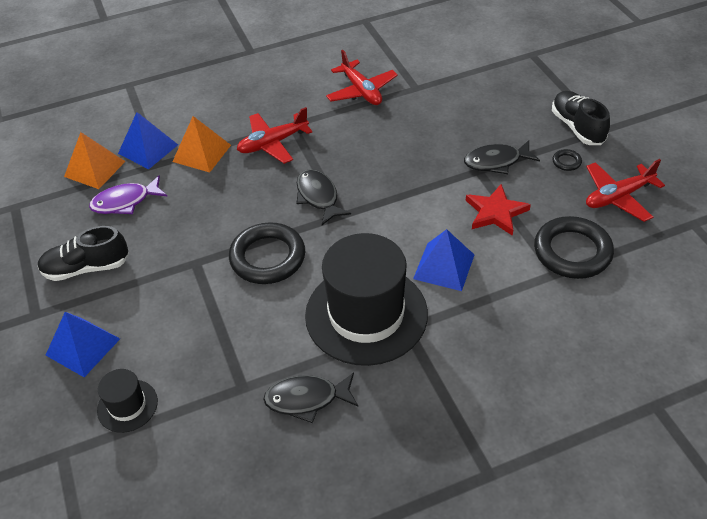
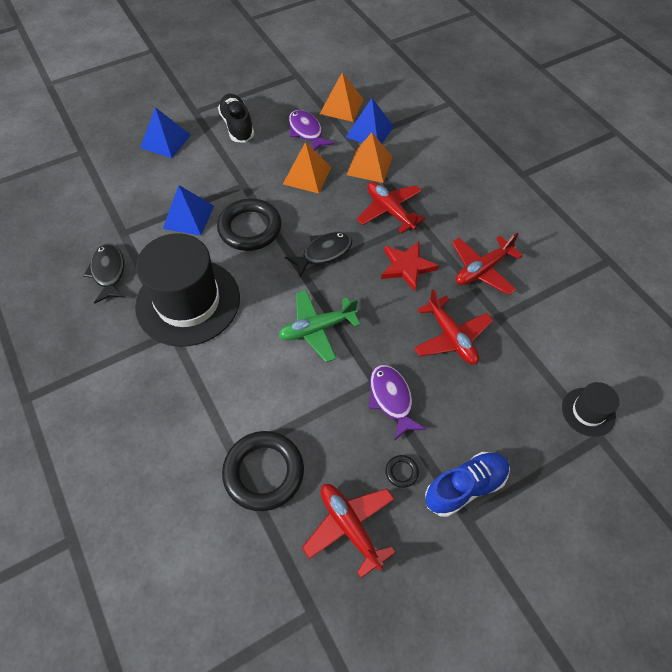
camera: 80 degrees right, 10 degrees up
black hat [97,369,158,433] -> black hat moved to [562,382,619,437]
blue pyramid [413,229,474,291] -> blue pyramid moved to [163,185,214,236]
black fish [464,140,540,174] -> purple fish [369,365,426,441]
red star [466,184,531,236] -> red star moved to [381,241,439,291]
black shoe [552,91,610,145] -> blue shoe [425,452,510,517]
none -> green plane [279,290,360,362]
none -> orange pyramid [283,142,332,194]
none -> red plane [414,289,493,365]

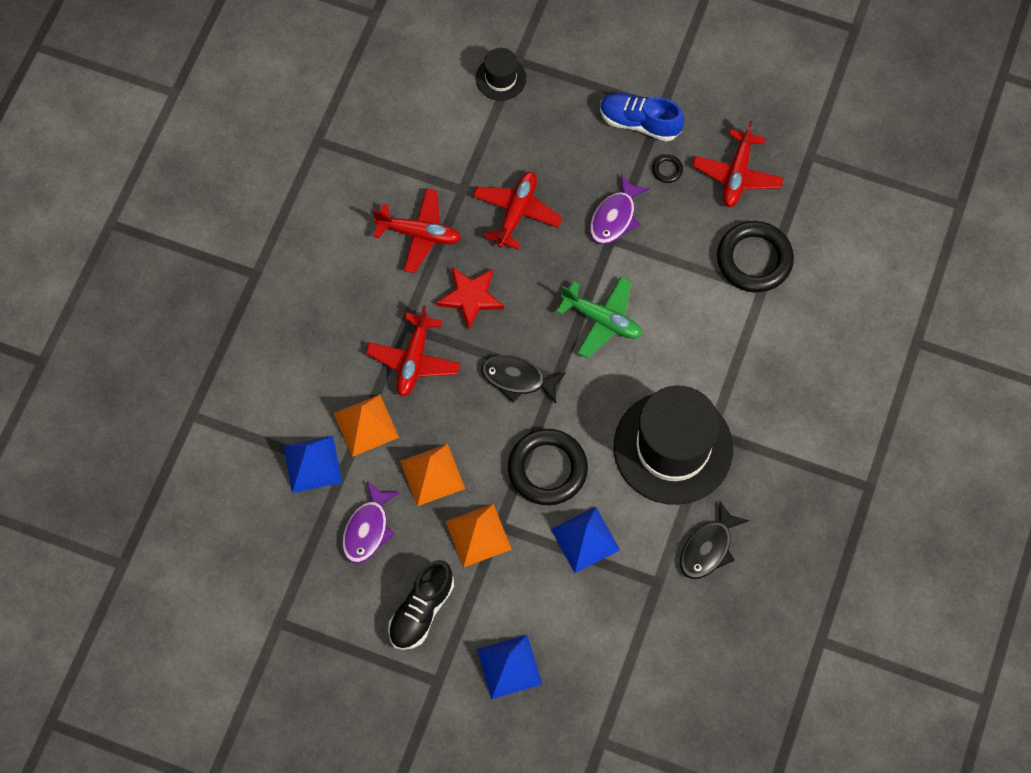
camera: 130 degrees left, 10 degrees up
orange pyramid [320,72,364,122] -> orange pyramid moved to [446,503,512,568]

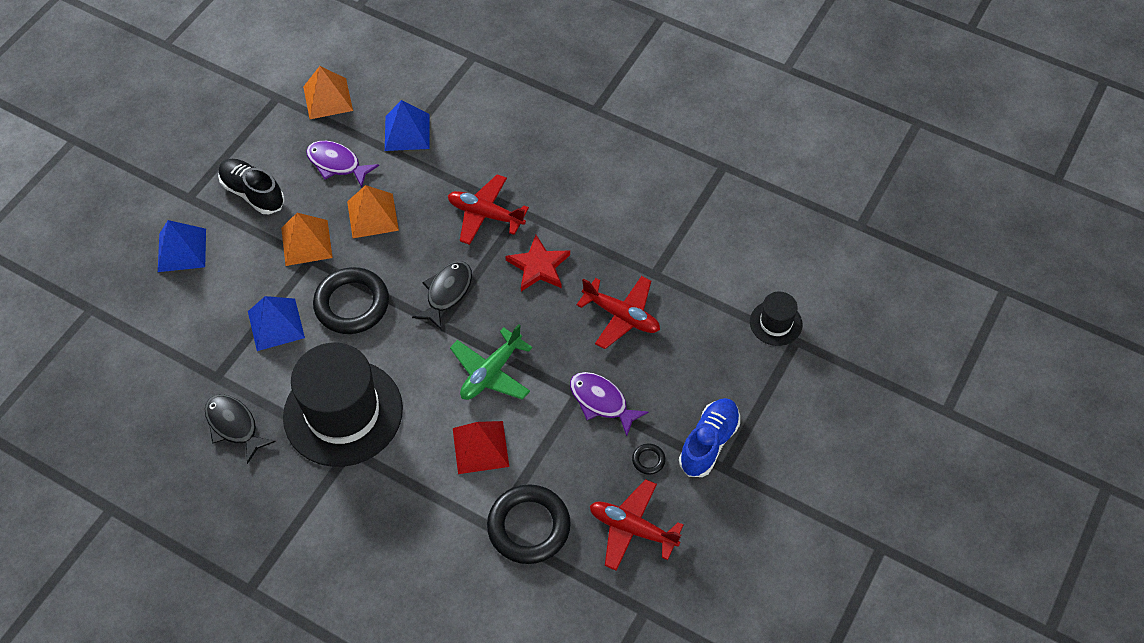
camera: 100 degrees right, 10 degrees down
orange pyramid [334,394,399,457] -> orange pyramid moved to [303,66,353,119]
red plane [373,188,461,273] -> none
none -> red pyramid [453,421,509,474]

